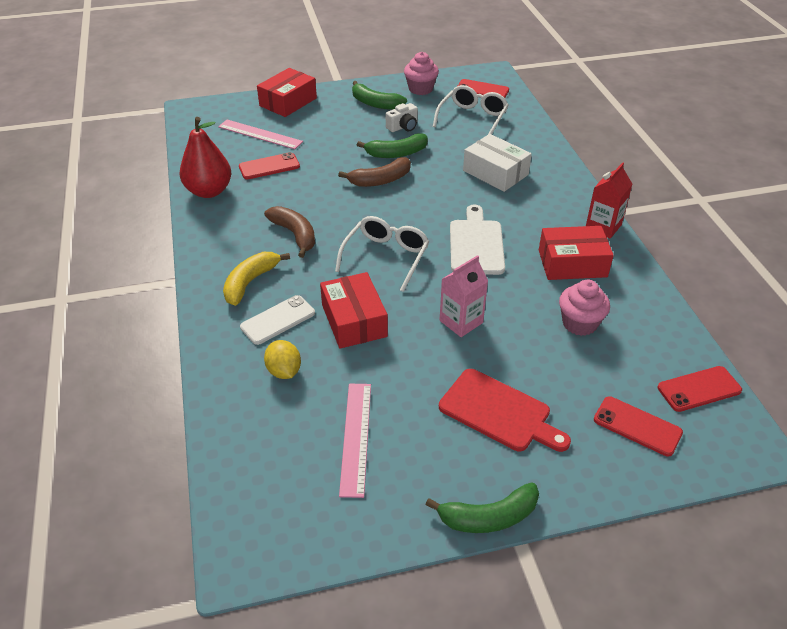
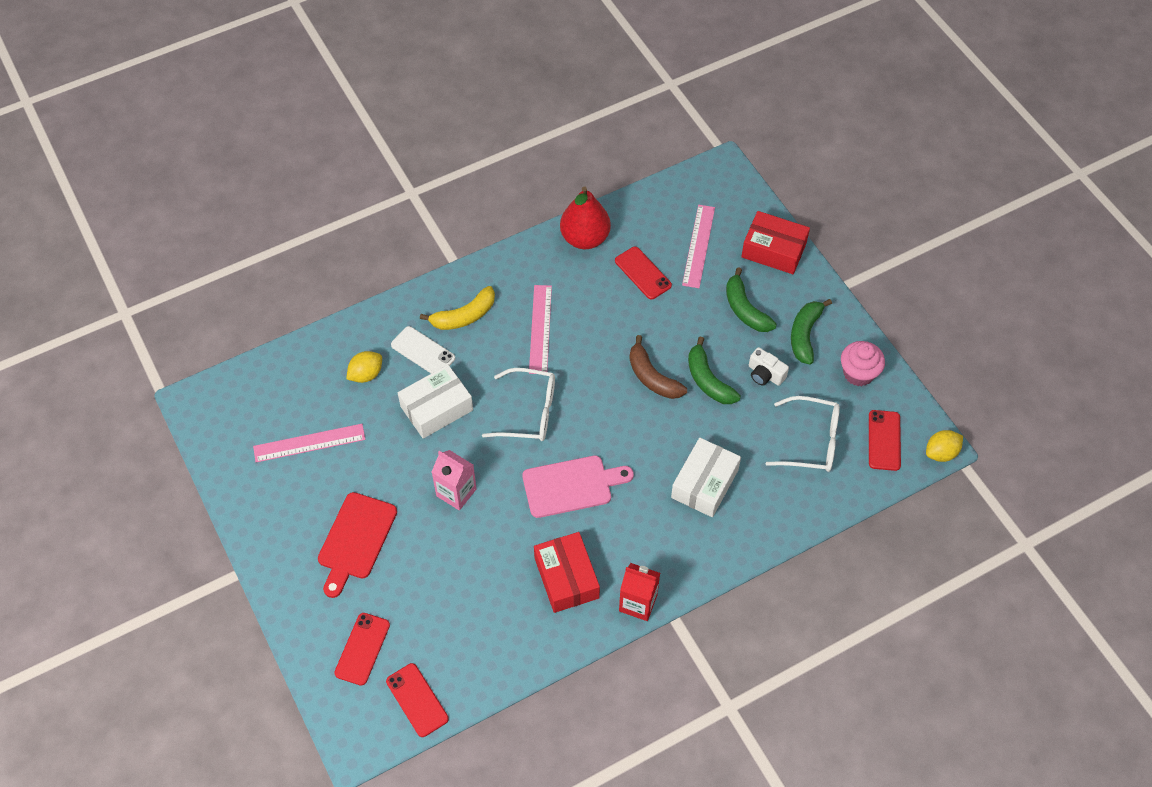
camera: 75 degrees right, 15 degrees up
yellow banana [223,252,290,306] -> yellow banana turned 135 degrees clockwise [420,286,495,330]
brown banana [264,206,315,258] -> pink ruler [529,285,552,374]
red box [320,272,388,349] -> white box [398,365,473,439]
green banana [425,482,539,533] -> green banana moved to [726,267,777,332]
white cutting board [450,205,505,275] -> pink cutting board [522,456,634,518]
pink cupcake [559,280,610,336] -> none
none -> yellow lemon [926,430,963,462]

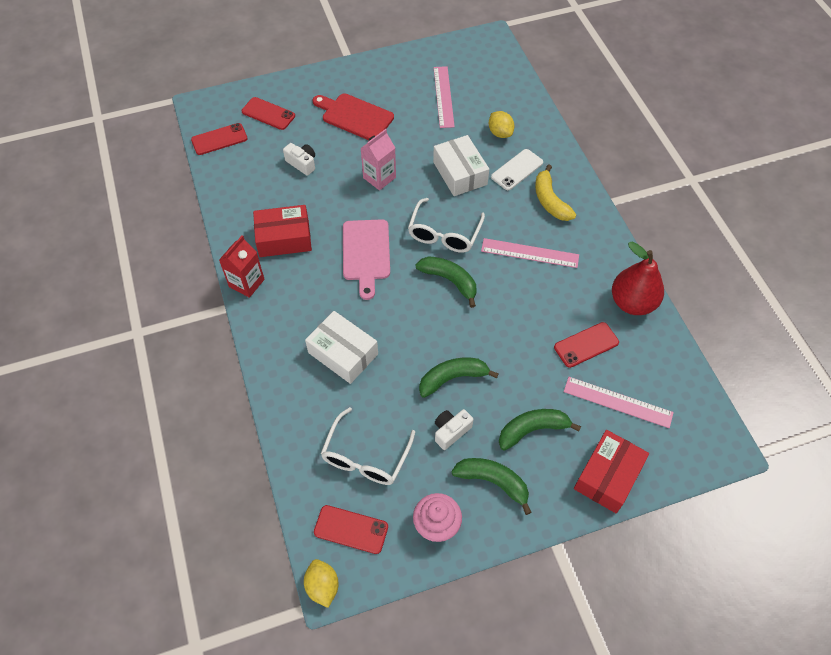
camera: 100 degrees right, 0 degrees up
brown banana [629,335,687,399] -> none
none -> white camera [283,143,315,176]
none -> green banana [415,256,477,308]

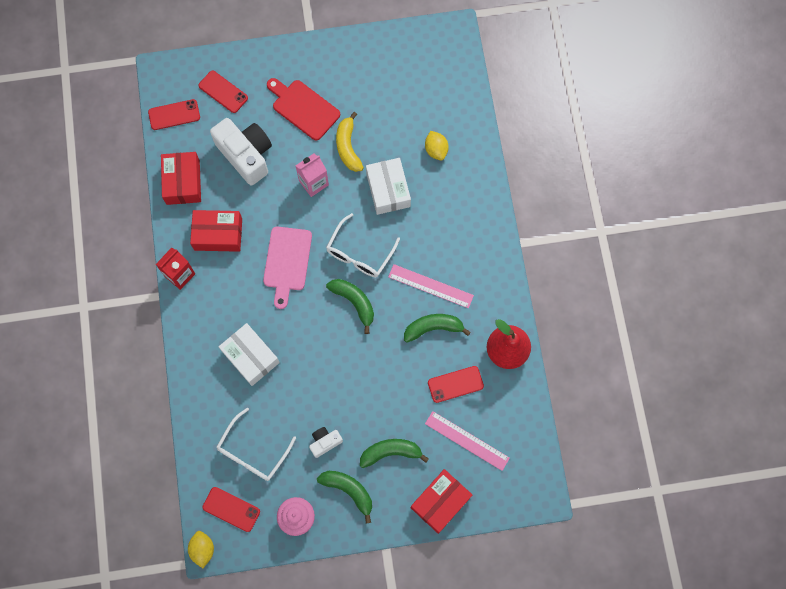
camera: 10 degrees right, 15 degrees up
white camera [283,143,315,176] -> white camera [210,118,272,186], size x2.06
green banana [419,358,499,398] -> green banana moved to [404,314,471,343]
pink ruler [434,66,455,128] -> none
white phone [491,149,543,190] -> none
yellow banana [535,164,576,221] -> yellow banana moved to [336,112,364,172]
none -> red box [161,152,201,205]

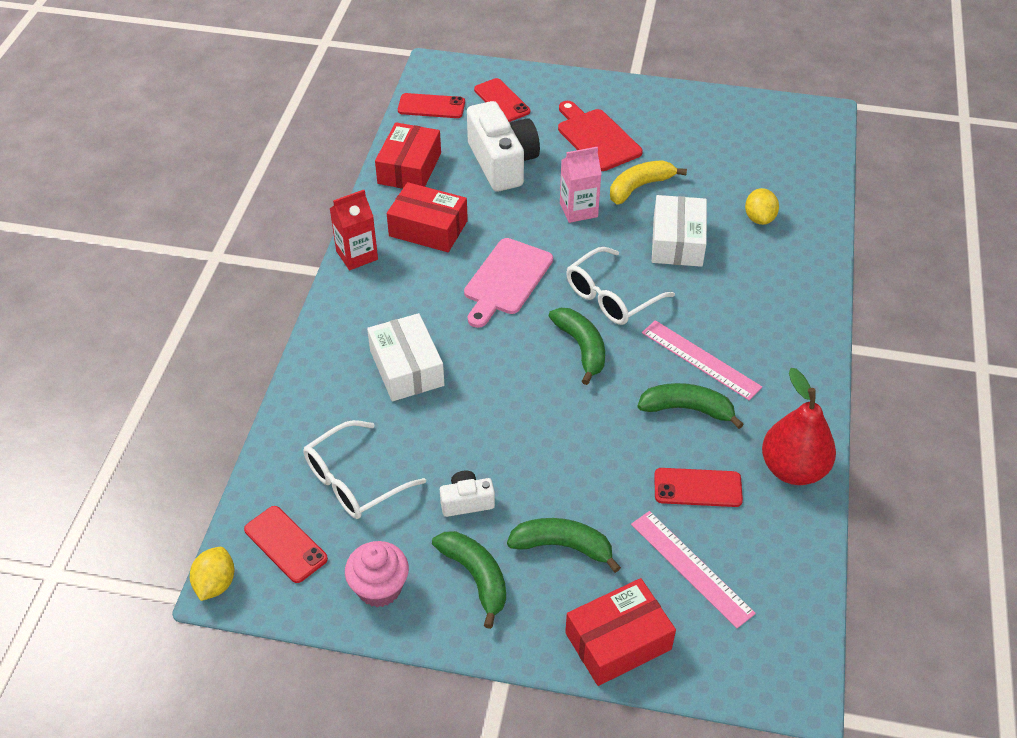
camera: 20 degrees right, 25 degrees down
yellow banana [336,112,364,172] -> yellow banana turned 45 degrees clockwise [610,160,687,205]

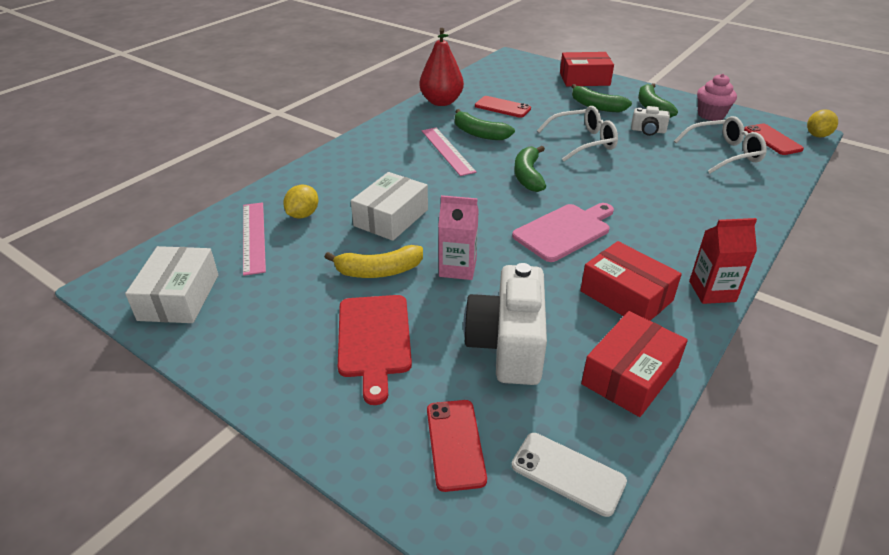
camera: 155 degrees left, 10 degrees down
white box [367,313,444,401] -> white box moved to [125,246,218,323]
red phone [398,93,465,118] -> white phone [512,433,627,517]
white glasses [566,247,675,325] -> white glasses moved to [537,106,618,162]
pink ruler [631,511,756,628] -> pink ruler moved to [243,202,266,276]

